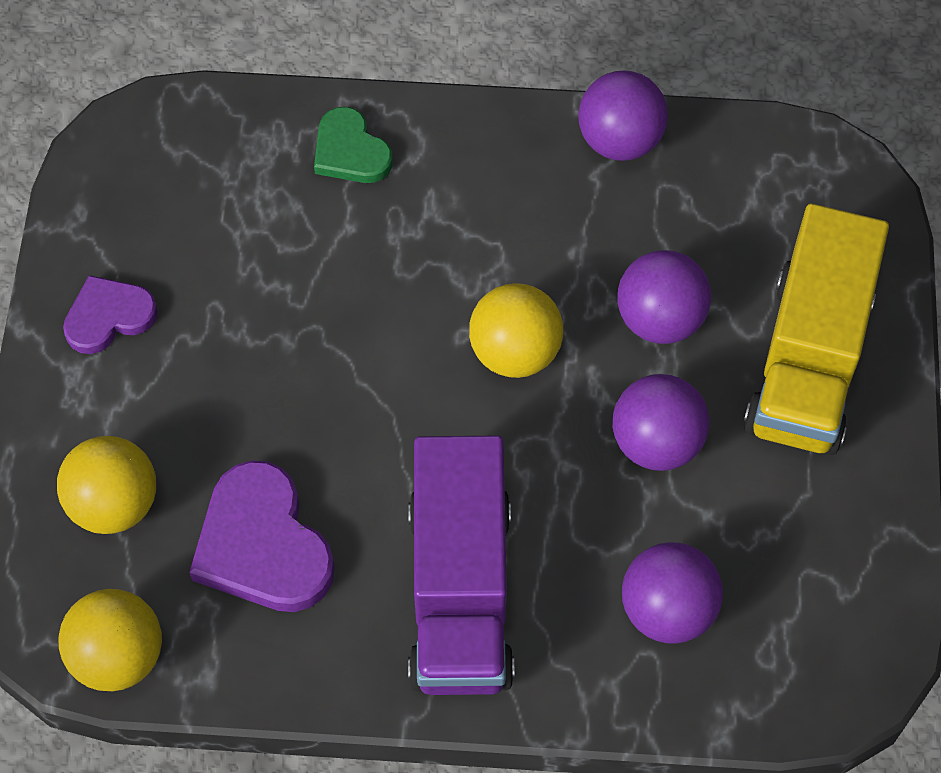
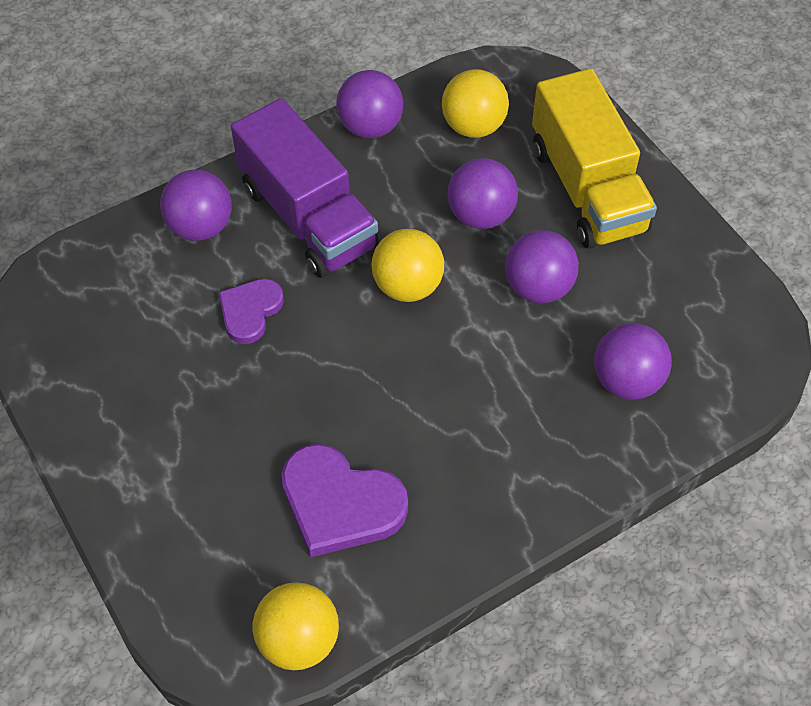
camera: 35 degrees left, 5 degrees down
yellow ball [57,436,156,534] -> yellow ball moved to [442,69,509,138]
purple heart [63,275,158,354] -> purple heart moved to [219,279,284,344]
green heart [314,107,393,183] -> purple ball [160,170,232,241]
purple truck [408,436,514,695] -> purple truck moved to [231,98,379,278]

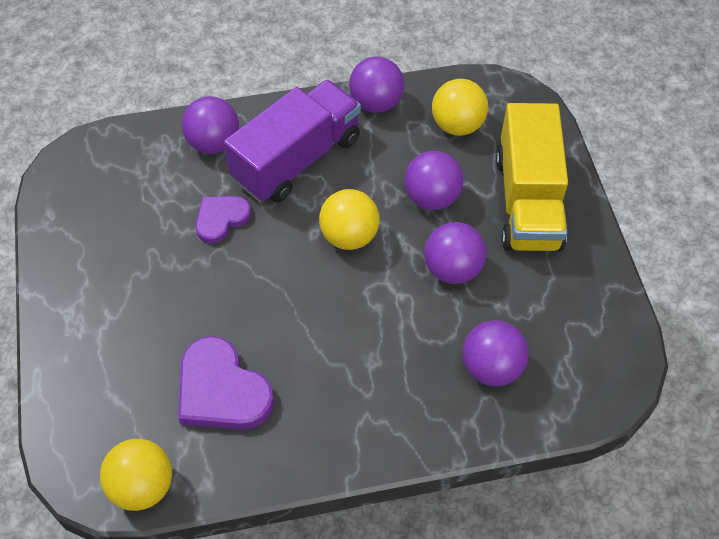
camera: 20 degrees right, 0 degrees up
purple truck [231,98,379,278] -> purple truck turned 120 degrees counterclockwise [223,80,361,203]

